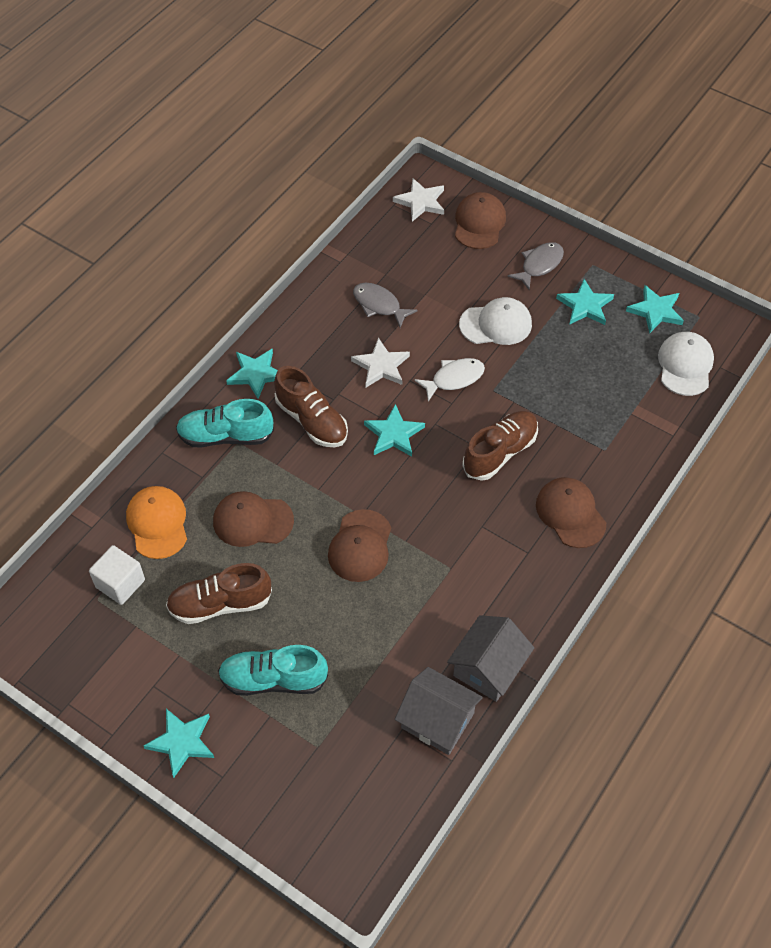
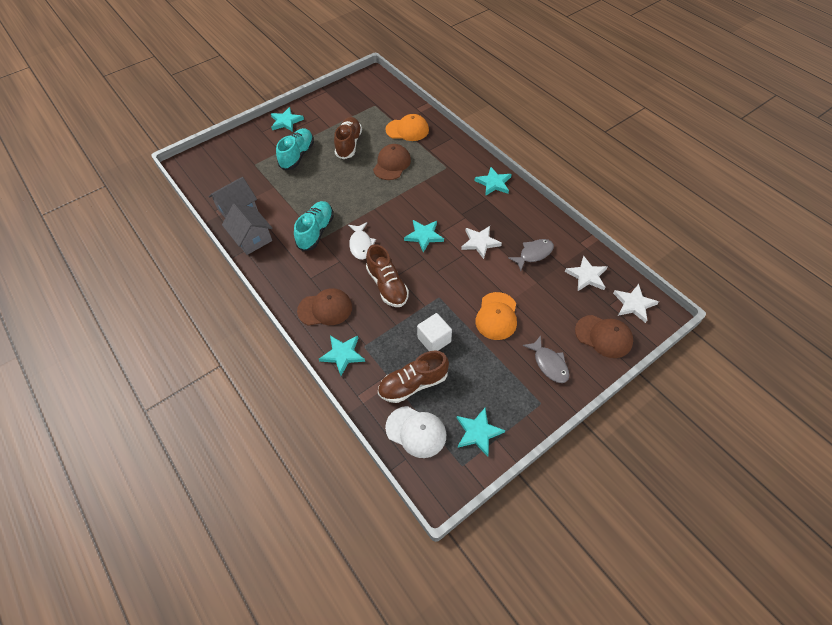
camera: 110 degrees right, 0 degrees up
white cube [89,545,145,605] -> white cube moved to [417,313,452,351]
turquoise shoe [176,399,274,447] -> turquoise shoe moved to [294,201,334,251]
brown shoe [274,366,348,447] -> brown shoe moved to [378,351,449,403]
brown cap [328,509,391,582] -> none
white fish [414,358,485,401] -> white fish moved to [348,222,376,260]
white cap [459,297,532,345] -> orange cap [476,292,517,340]
turquoise star [556,279,614,325] -> turquoise star moved to [319,335,365,376]
none -> white star [565,256,607,291]

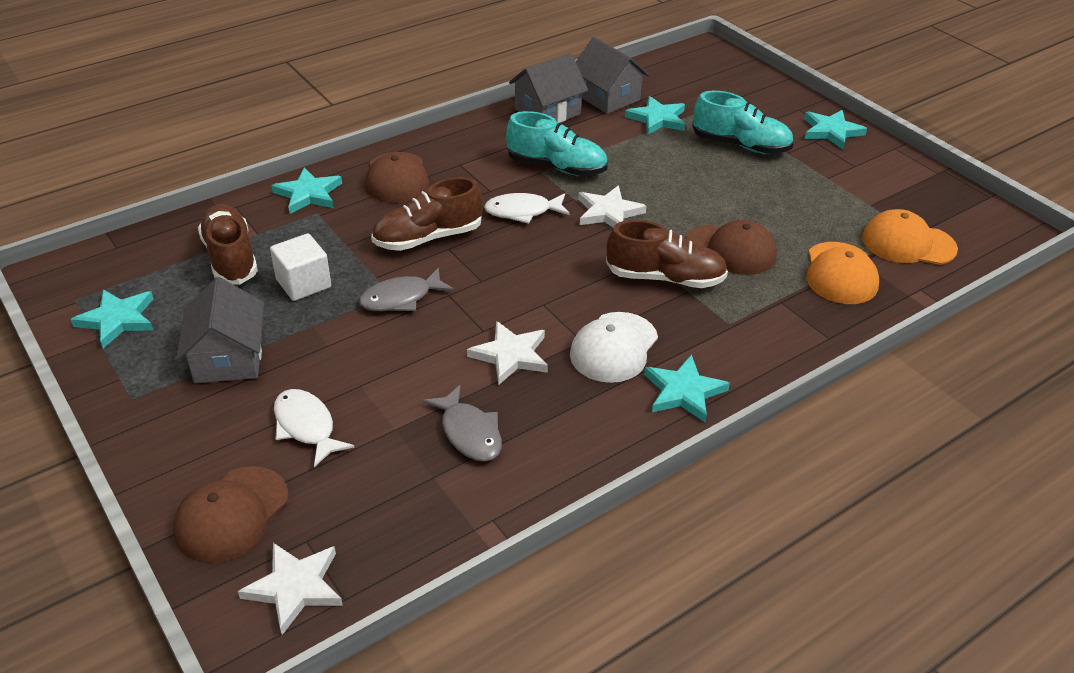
camera: 90 degrees right, 15 degrees down
brown shoe [334,117,362,159] -> brown shoe moved to [606,220,728,288]
white cap [385,406,446,458] -> white cap moved to [570,312,658,383]
turquoise star [404,220,444,252] -> turquoise star moved to [625,96,685,135]
orange cap [476,292,517,340] -> orange cap moved to [862,209,958,265]
grey fish [523,335,569,383] -> grey fish moved to [359,268,454,311]
white star [565,256,607,291] -> white star moved to [578,185,647,228]
none -> grey house [176,277,264,383]
none -> white fish [274,389,354,468]

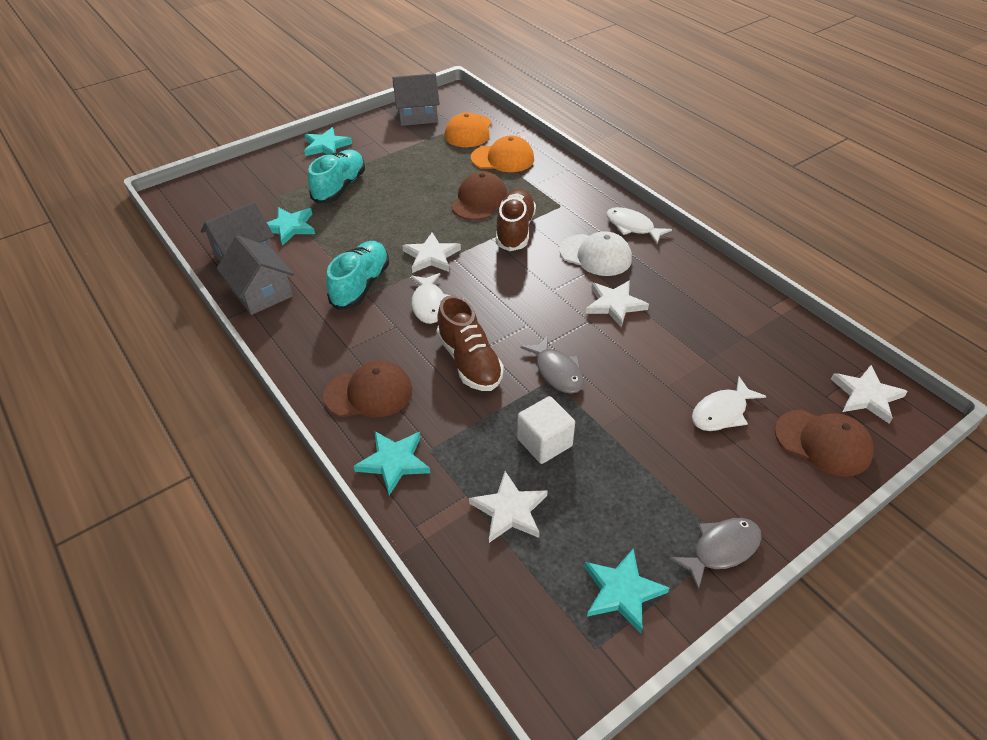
camera: 90 degrees left, 5 degrees up
grey house [176,277,264,383] -> grey house moved to [393,73,440,126]
brown shoe [198,204,258,285] -> white star [469,471,548,543]
grey fish [423,385,502,462] -> grey fish moved to [669,518,762,590]
turquoise star [644,354,730,423] -> white fish [606,207,672,244]

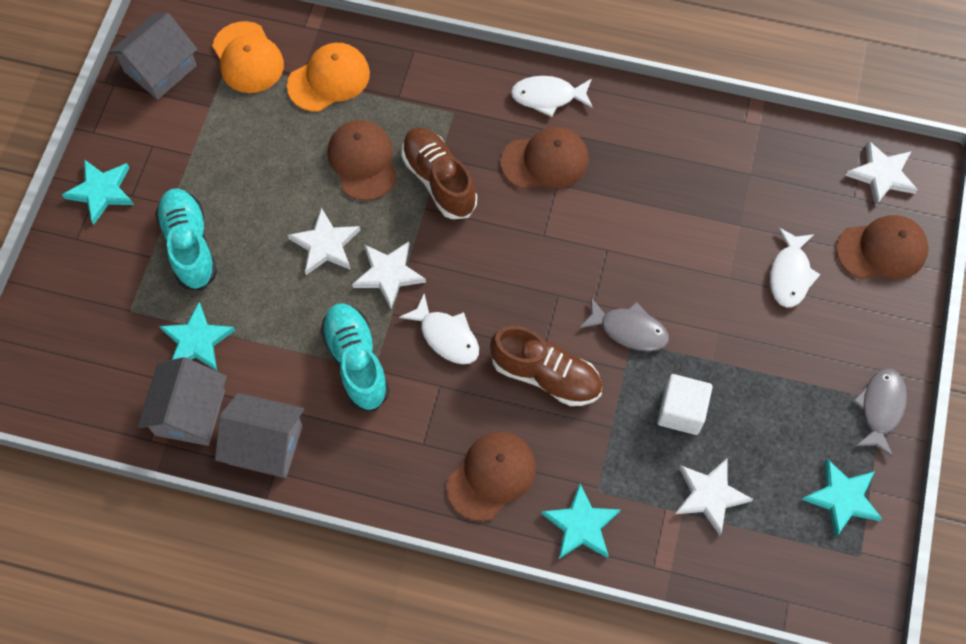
camera: 40 degrees left, 20 degrees up
white cap [560,231,632,276] -> brown cap [501,127,589,189]
white star [586,281,649,327] -> white star moved to [288,208,360,275]

